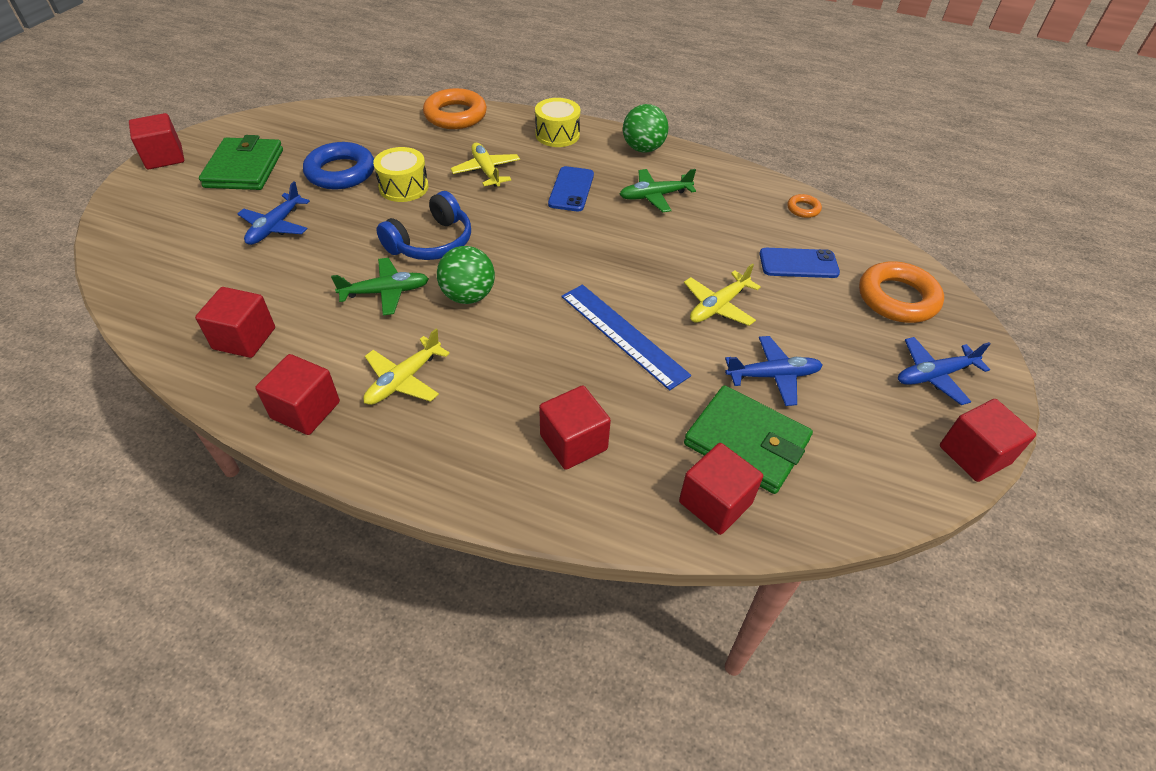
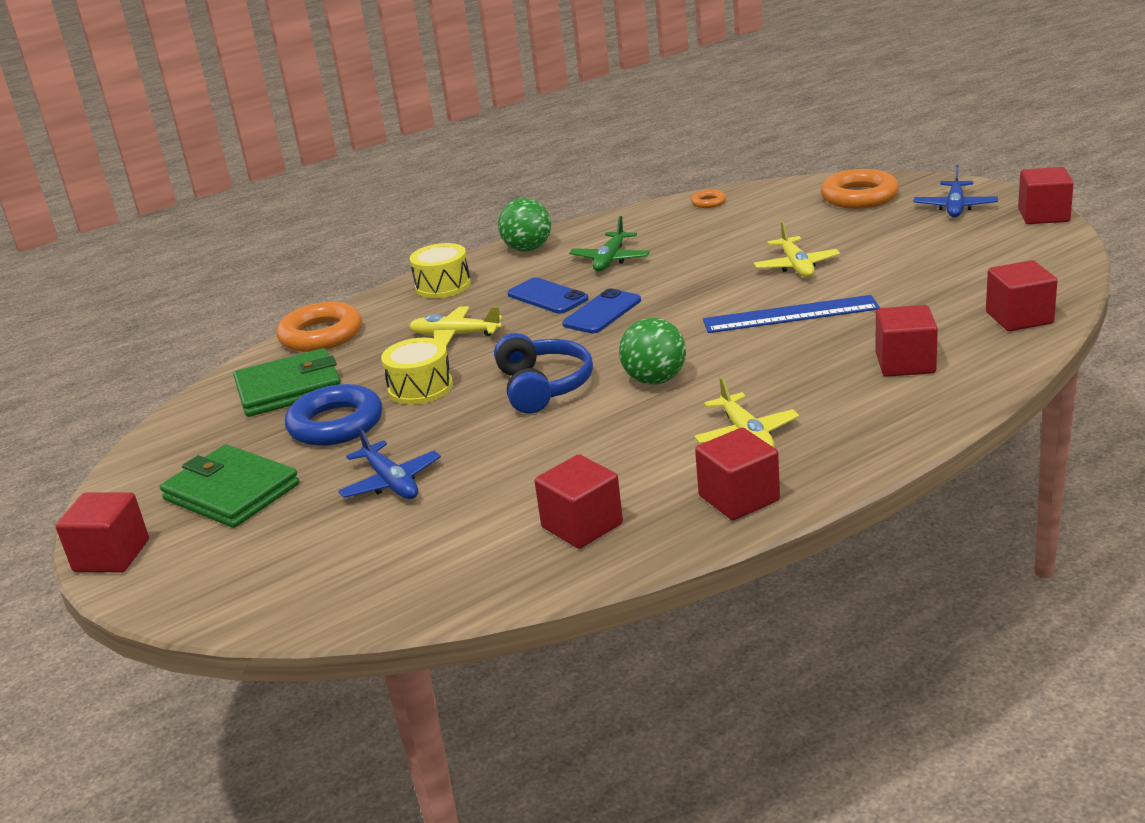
camera: 50 degrees left, 20 degrees down
green plane [331,258,429,315] -> none
green wallet [684,385,813,494] -> green wallet moved to [233,348,341,417]
blue plane [725,336,823,406] -> none
blue phone [760,248,840,278] -> blue phone moved to [562,288,641,334]

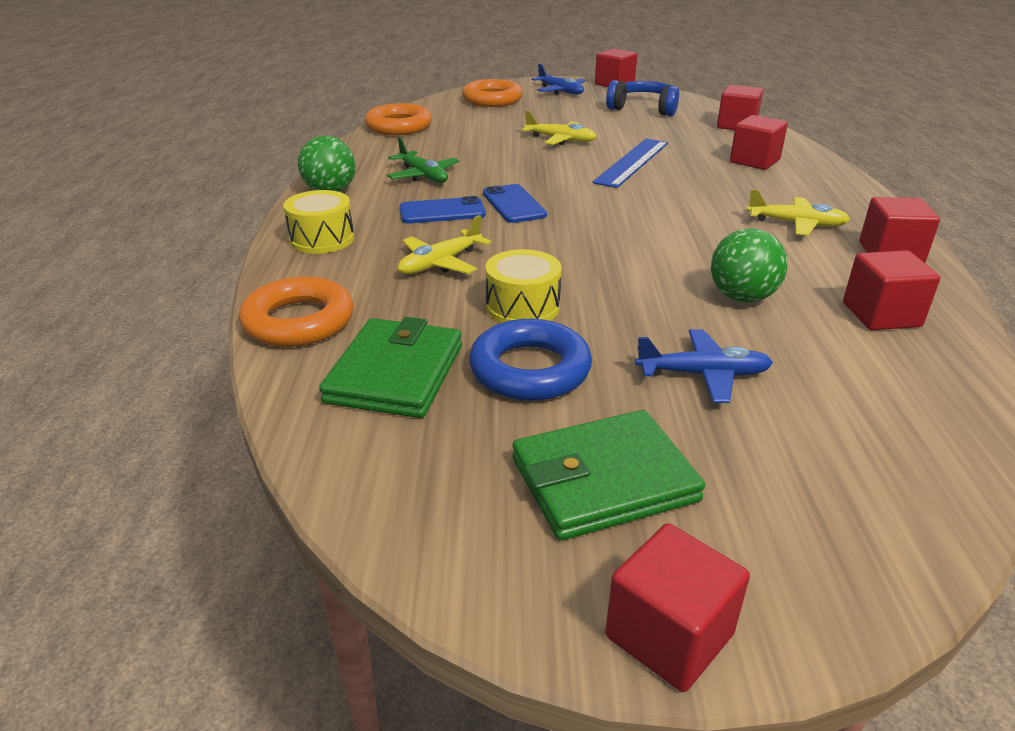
camera: 60 degrees left, 5 degrees up
blue headphones [494,333,593,414] -> blue headphones moved to [606,80,679,116]
green ball [619,318,686,385] -> green ball moved to [711,228,788,303]
orange ring [691,190,726,208] -> orange ring [365,103,432,135], size x2.13

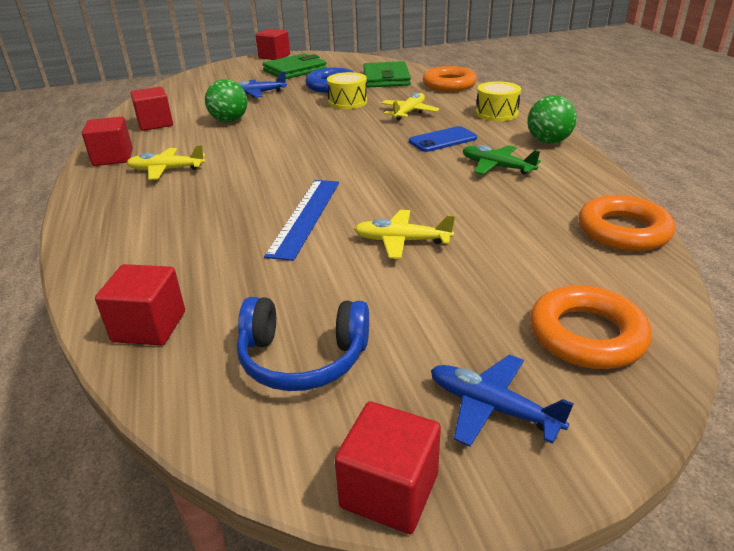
camera: 165 degrees right, 0 degrees up
blue phone [483,184,547,223] -> none
red cube [730,115,788,170] -> none

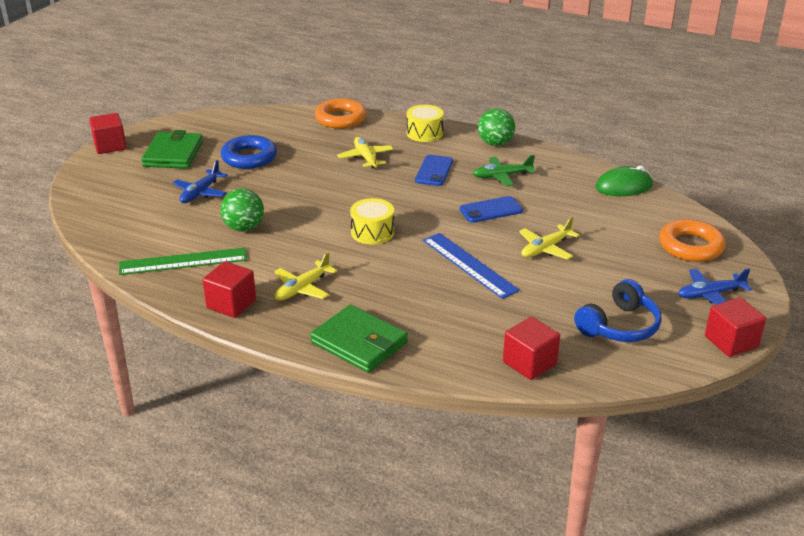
camera: 50 degrees left, 0 degrees up
red cube [130,87,173,131] -> green ruler [119,247,247,275]
yellow drum [327,72,367,109] -> yellow drum moved to [350,198,394,245]
green wallet [363,61,411,87] -> green wallet moved to [310,305,408,373]
orange ring [578,195,675,251] -> green mouse [595,165,653,196]
none -> blue phone [460,196,523,223]

